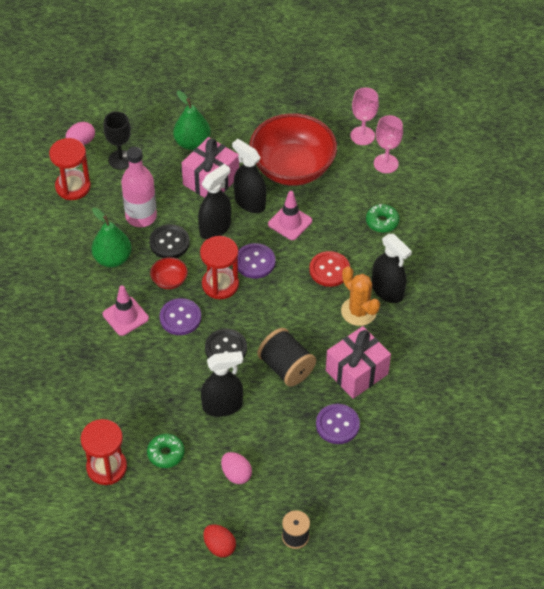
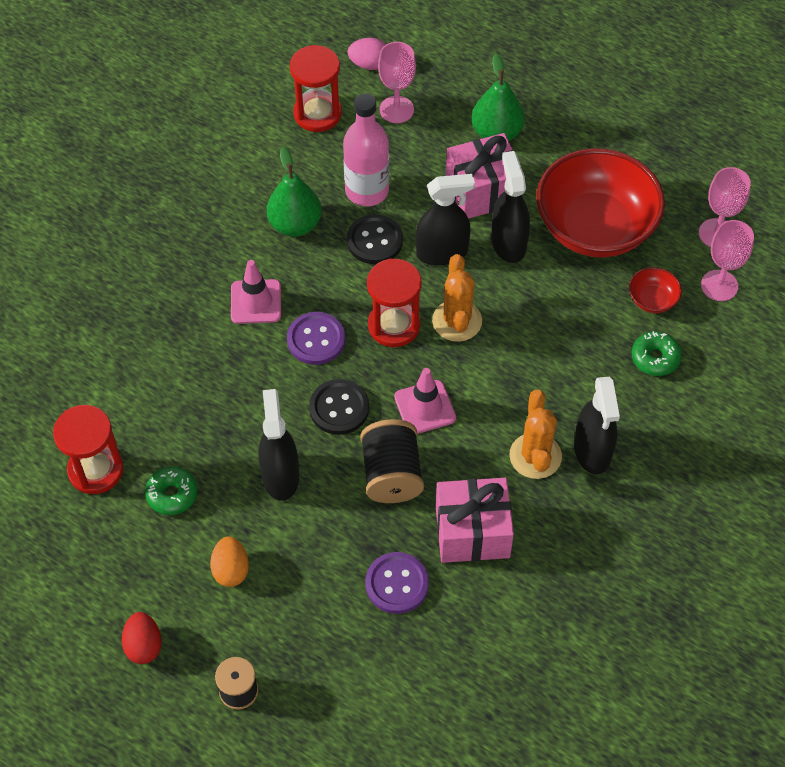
camera: 35 degrees right, 5 degrees up
black goblet [103,112,131,170] -> pink goblet [378,42,416,123]
red bowl [150,257,188,289] -> red bowl moved to [629,267,682,313]
black spray bottle [201,351,243,417] -> black spray bottle turned 120 degrees counterclockwise [259,389,299,501]
pink egg [221,452,252,484] -> orange egg [210,537,249,587]
purple button [238,243,276,279] -> orange cactus [432,254,482,342]
pink traffic cone [268,191,312,240] -> pink traffic cone moved to [394,368,456,434]
red button [309,251,350,287] -> none

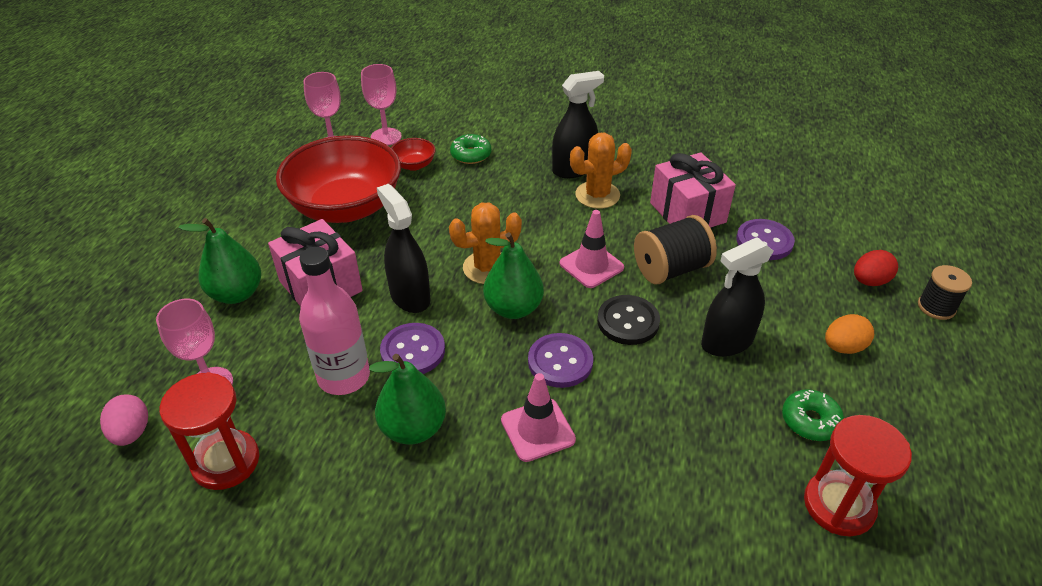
camera: 110 degrees left, 15 degrees down
red egg [122,612,162,664] -> red egg moved to [854,250,898,286]
black button [347,214,403,264] -> purple button [380,323,445,374]
red hourglass [367,258,422,347] -> green pear [483,232,544,319]
black spray bottle [491,151,530,263] -> none

